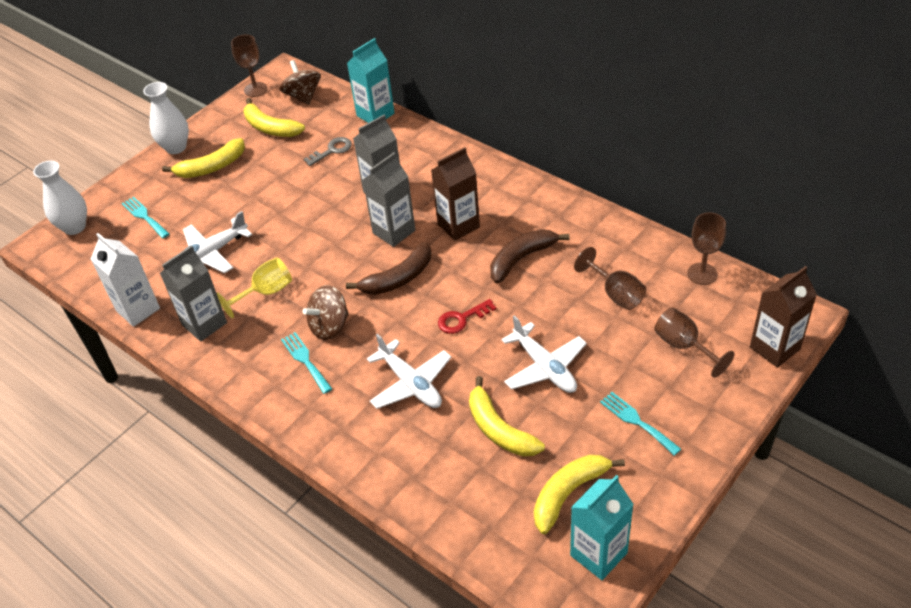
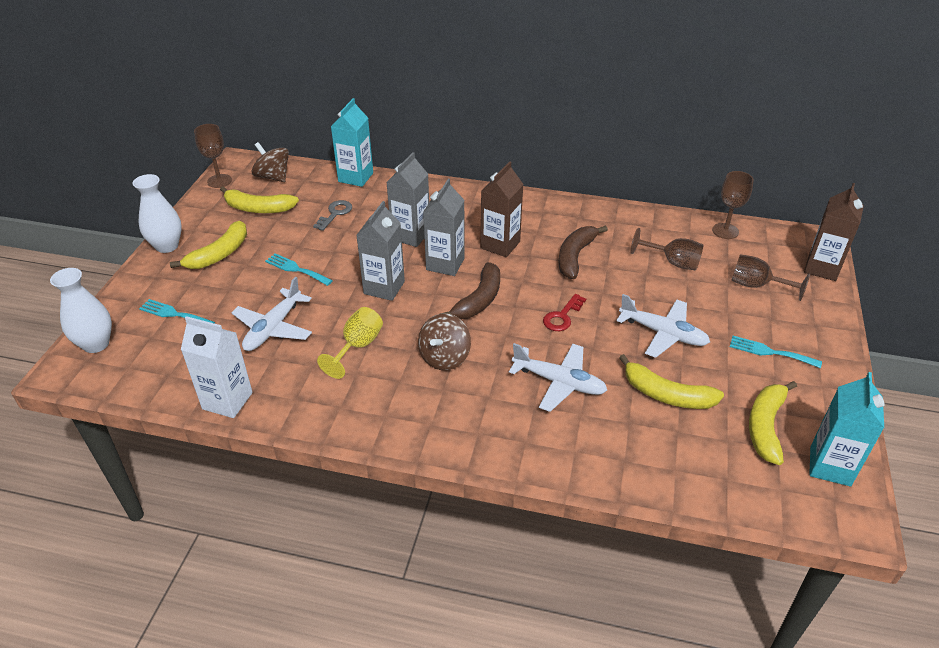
camera: 30 degrees left, 5 degrees down
grey carton [160,245,227,342] -> grey carton moved to [356,201,405,301]
turquoise fork [281,332,332,394] -> turquoise fork moved to [265,253,333,286]

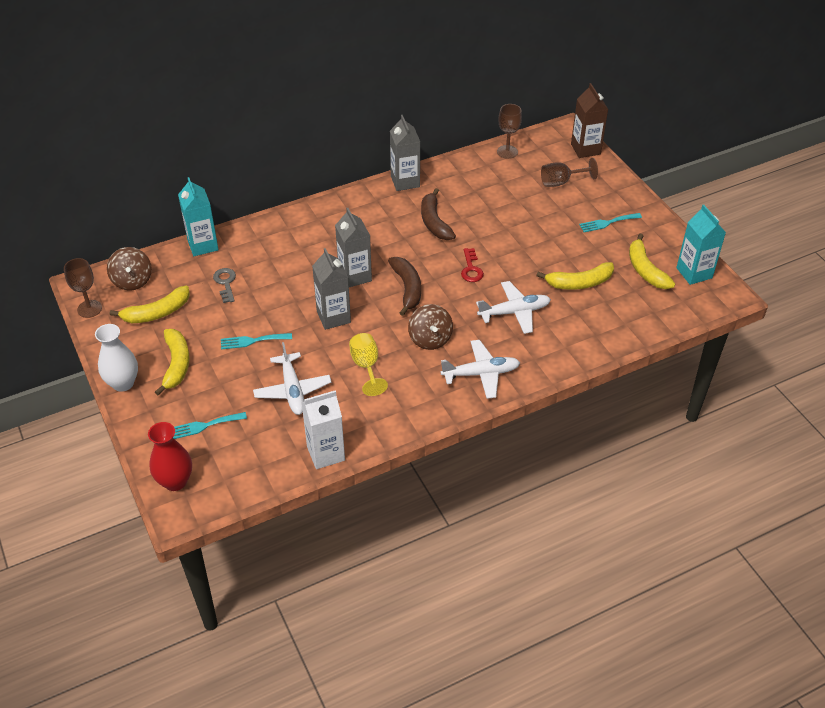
camera: 40 degrees left, 5 degrees up
white vase [50,268,112,353] -> red vase [148,422,192,491]
brown spinning top [252,142,289,182] -> brown spinning top turned 105 degrees counterclockwise [107,247,152,291]
grey carton [386,152,429,247] -> grey carton moved to [390,115,420,191]
brown carton [481,161,524,257] -> none
white plane [616,294,710,358] -> white plane moved to [441,340,520,399]
brown goblet [630,228,704,270] -> none

